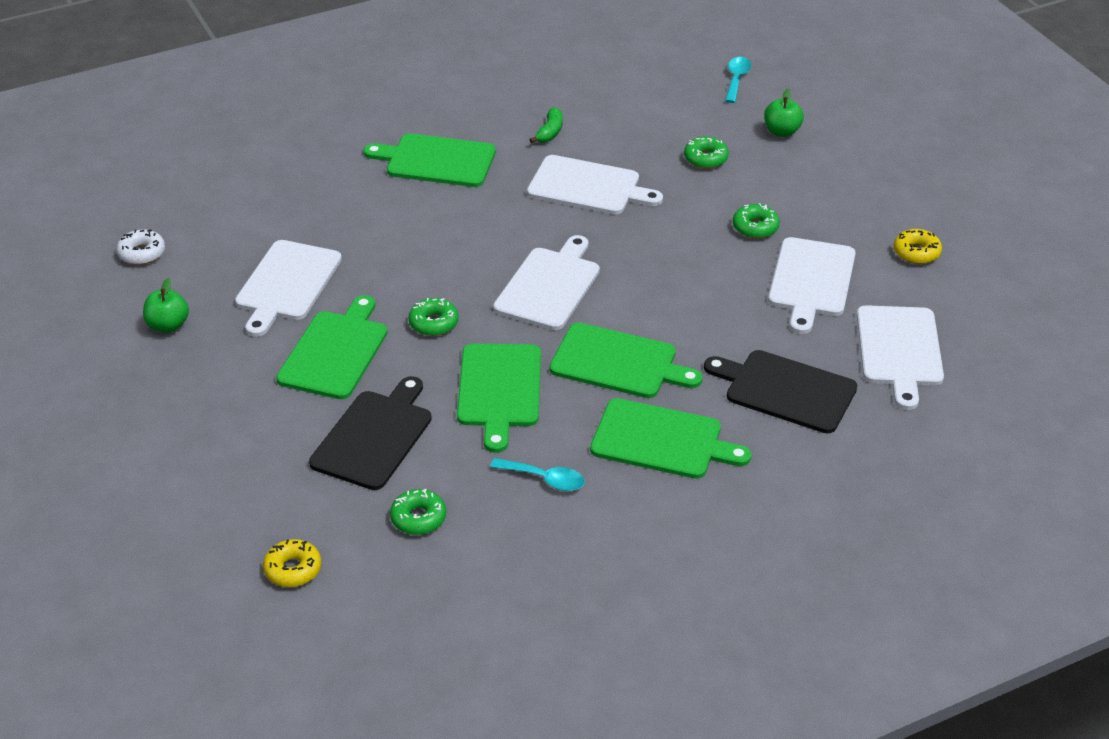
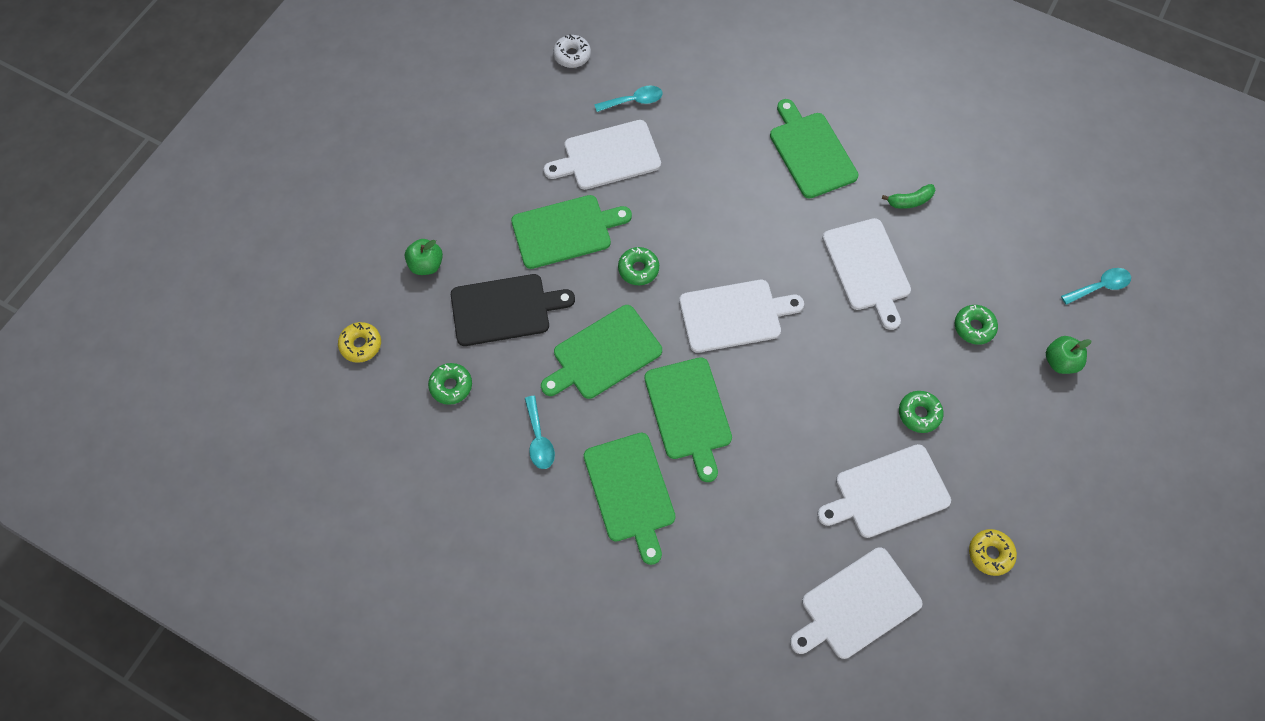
camera: 55 degrees right, 25 degrees up
green apple [143,278,189,333] -> green apple moved to [405,239,443,275]
black cutting board [704,350,857,433] -> none
none -> turquoise spoon [594,85,663,112]

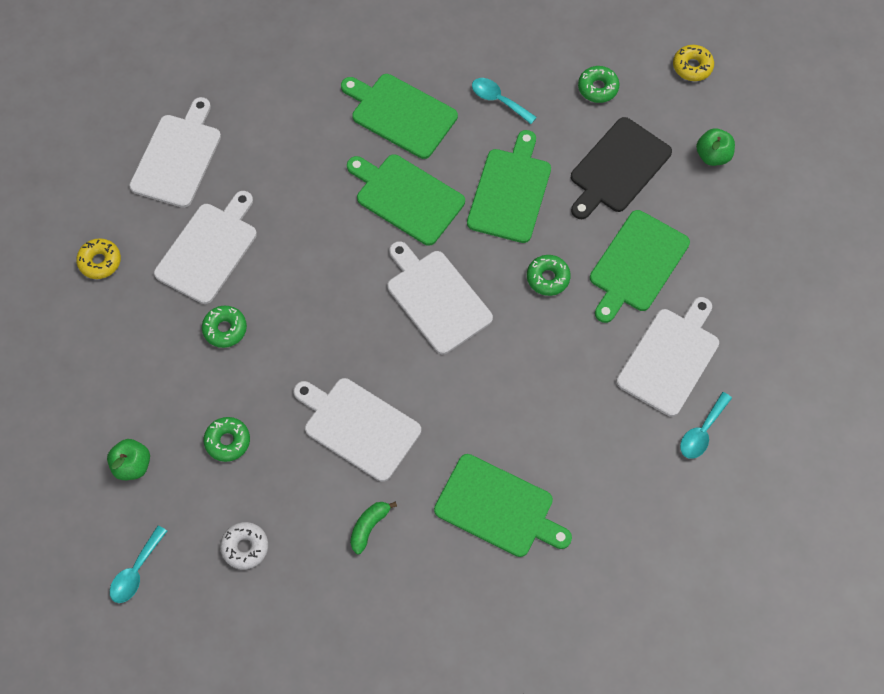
camera: 140 degrees right, 0 degrees up
white donut [553,34,591,68] -> white donut moved to [220,522,268,569]
white cutting board [679,280,804,353] -> white cutting board turned 105 degrees clockwise [387,241,493,354]

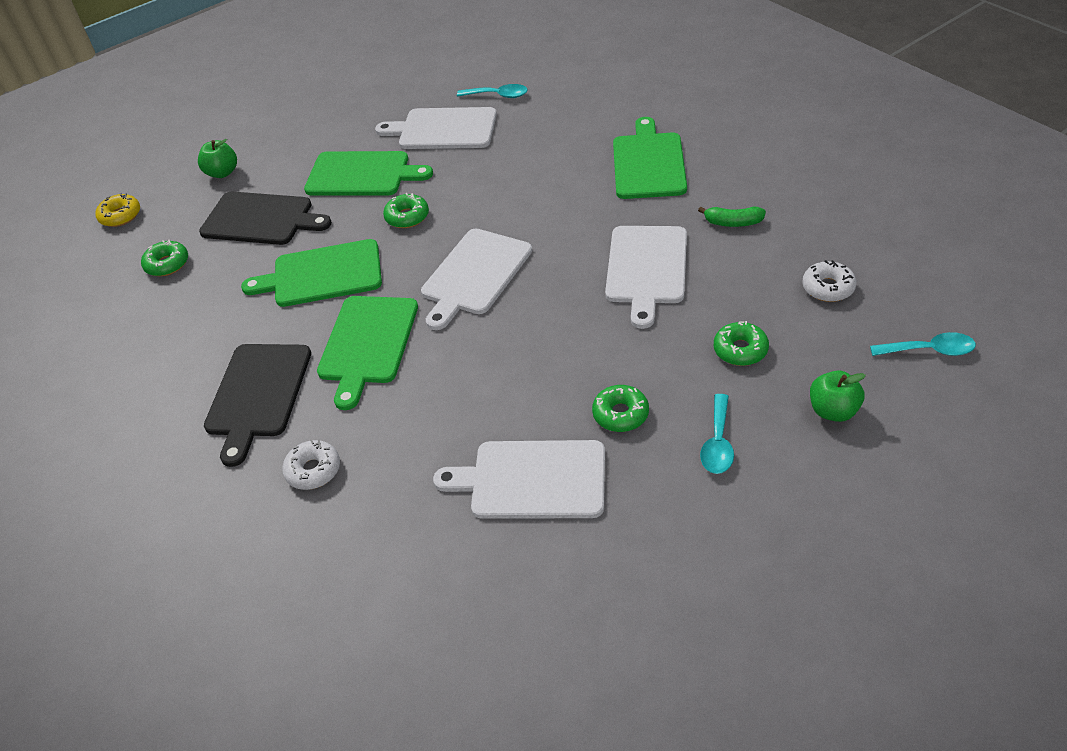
camera: 110 degrees left, 20 degrees down
yellow donut [76,238,121,279] -> none
white cutting board [129,97,221,208] -> none
green cutting board [341,74,458,159] -> black cutting board [204,344,311,467]
turquoise spoon [472,78,537,124] -> turquoise spoon moved to [700,394,734,474]
none -> white donut [282,440,340,490]

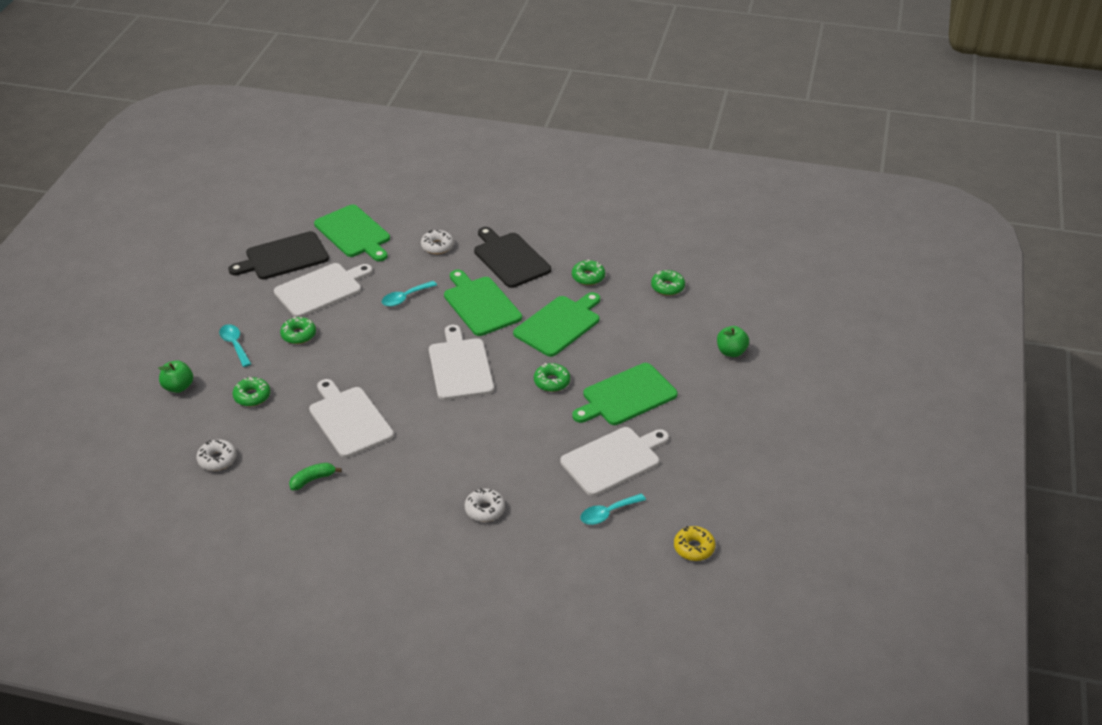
camera: 135 degrees right, 5 degrees down
yellow donut [95,193,140,227] -> yellow donut moved to [674,526,715,561]
black cutting board [199,192,332,245] -> black cutting board moved to [228,231,329,280]
green cutting board [613,117,687,199] -> green cutting board moved to [314,205,390,261]
turquoise spoon [870,332,976,356] -> turquoise spoon moved to [382,281,437,307]
none -> white donut [465,488,505,522]
none -> green donut [572,259,605,285]

